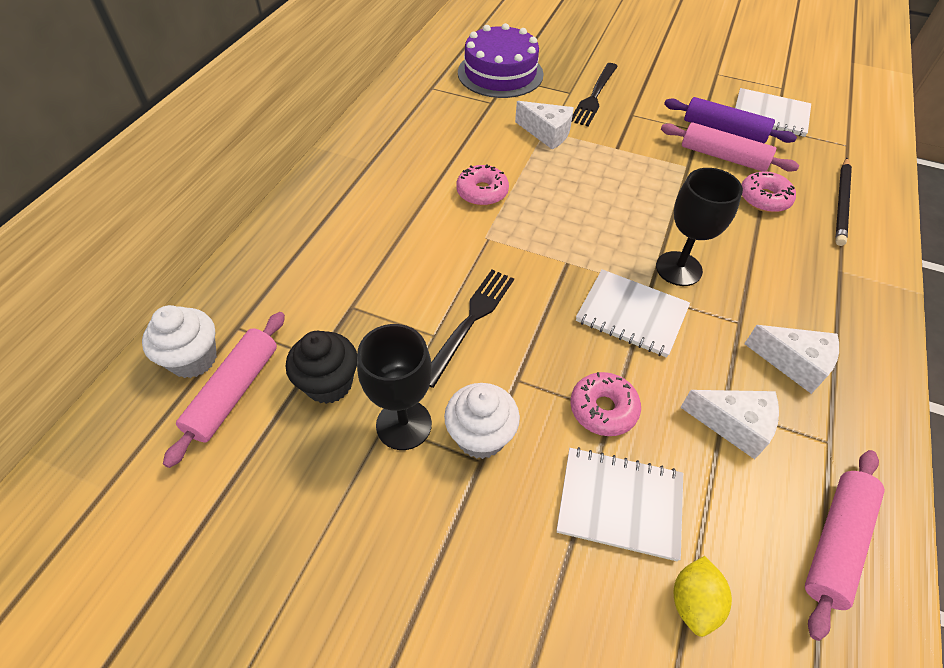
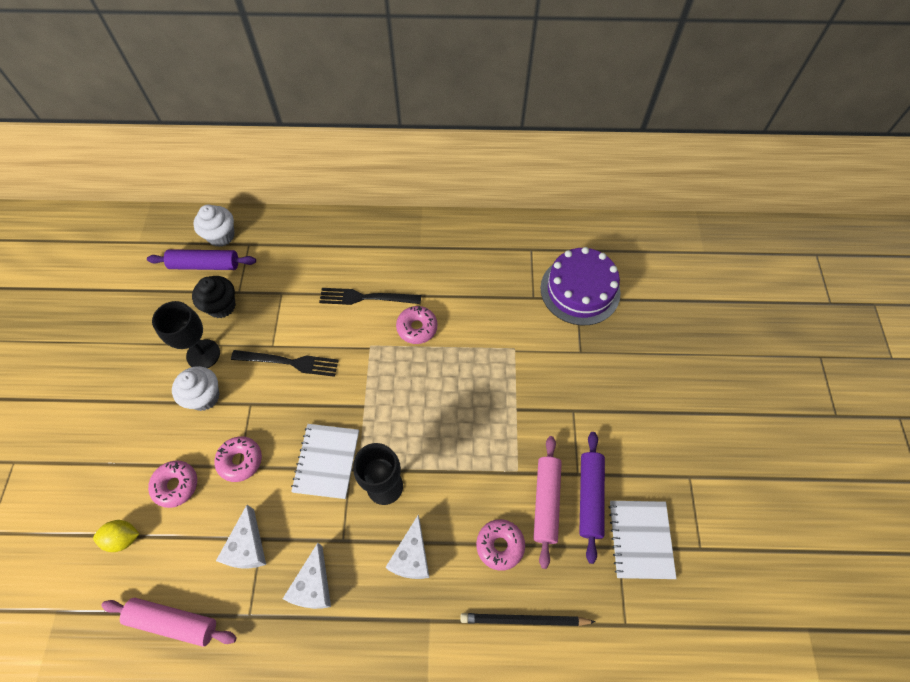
camera: 70 degrees right, 10 degrees up
pink rolling pin [163,312,285,468] -> purple rolling pin [147,249,256,270]
white cheese [515,101,574,150] -> white cheese moved to [386,515,430,579]
white notebook [557,447,683,561] -> pink donut [148,460,197,508]
black fork [572,63,618,126] -> black fork moved to [319,288,421,305]

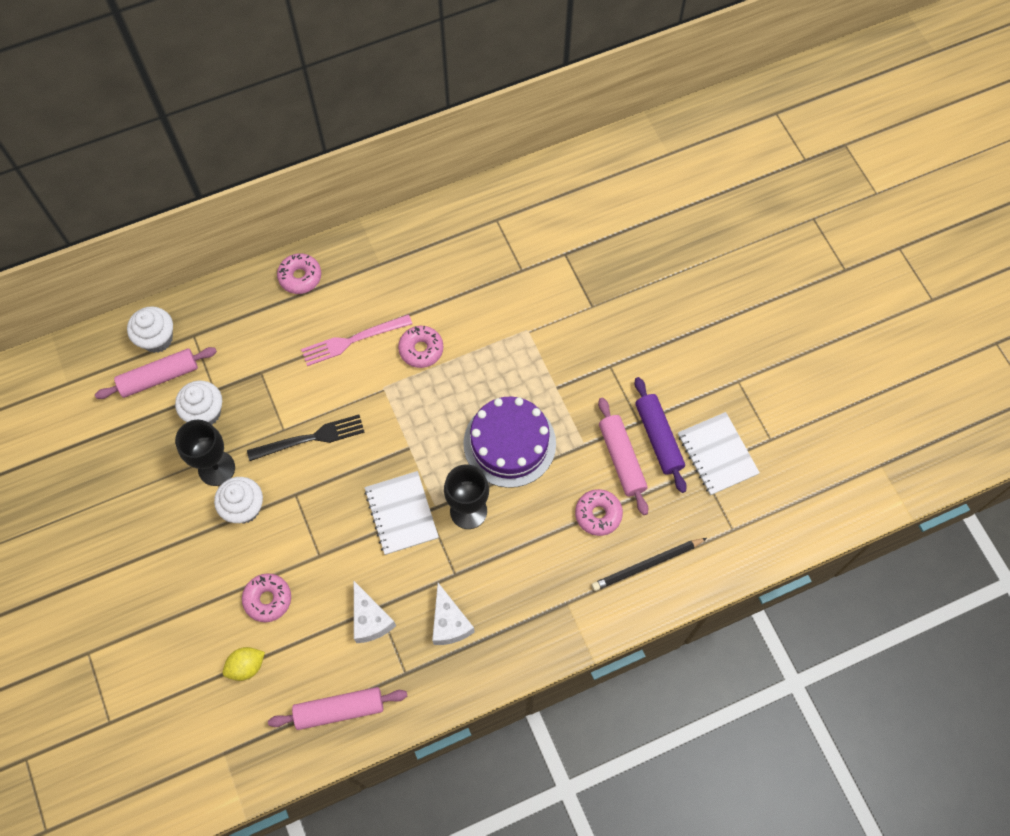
camera: 25 degrees left, 5 degrees up
purple rolling pin [147,249,256,270] -> pink rolling pin [95,347,217,399]
black cupcake [192,276,236,318] -> white cupcake [175,381,222,425]
pink donut [214,436,262,482] -> pink donut moved to [277,253,321,294]
black fork [319,288,421,305] -> pink fork [301,314,412,366]
white cheese [386,515,430,579] -> none
purple cake [540,247,621,325] -> purple cake moved to [463,396,556,488]

